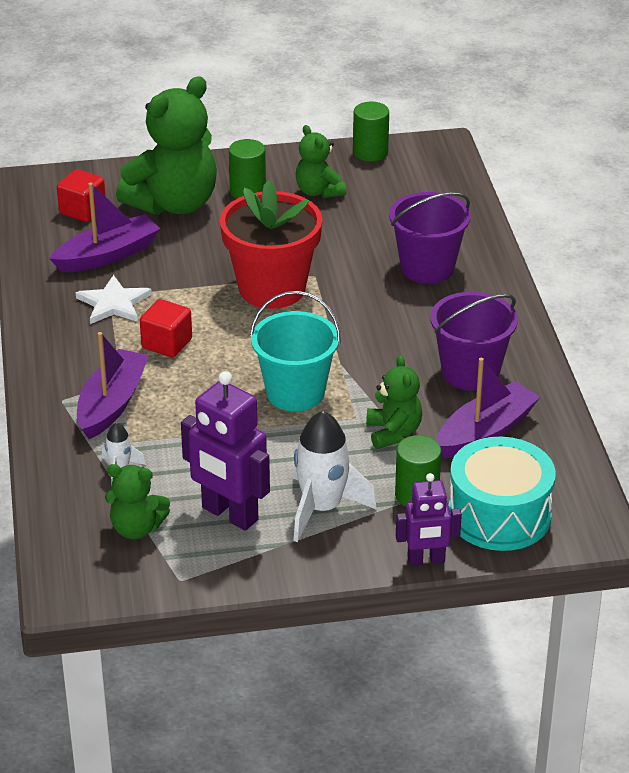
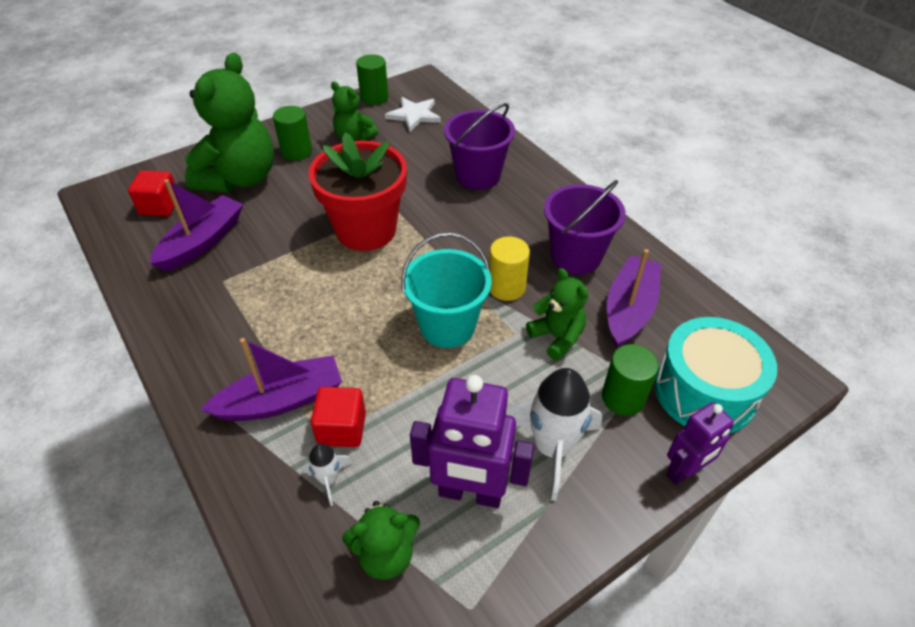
camera: 25 degrees left, 10 degrees up
white star [76,275,152,324] -> white star moved to [385,97,441,132]
purple boat [77,332,149,439] -> purple boat turned 75 degrees clockwise [200,338,342,421]
red cube [140,299,192,357] -> red cube moved to [311,387,366,447]
none -> yellow cylinder [489,237,530,301]

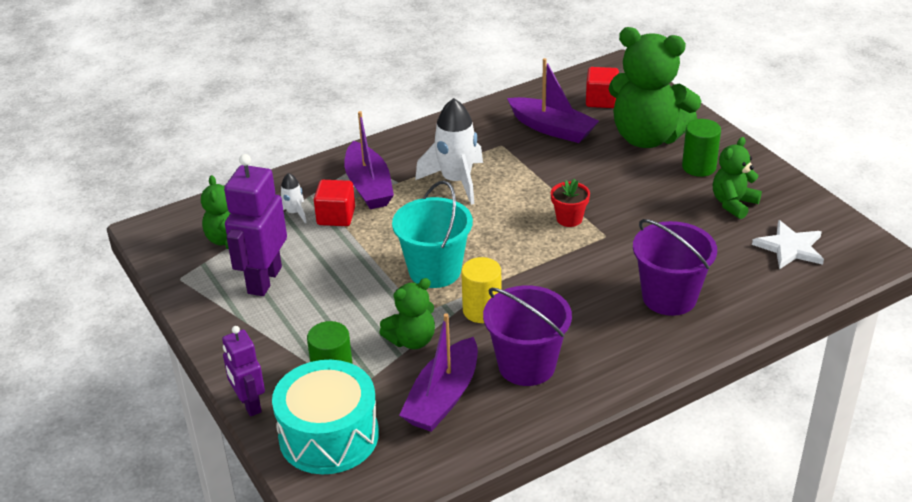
camera: 95 degrees right, 10 degrees down
red flower pot [309,133,407,251] -> red flower pot [551,179,590,227], size x0.42
green cylinder [356,54,388,105] -> none
white rocket [506,368,602,501] -> white rocket moved to [415,98,483,205]
purple boat [607,249,661,348] -> purple boat turned 90 degrees clockwise [399,313,478,432]

